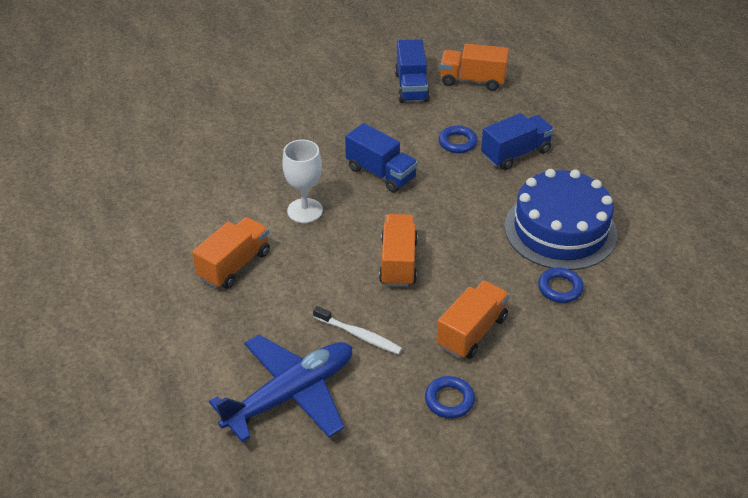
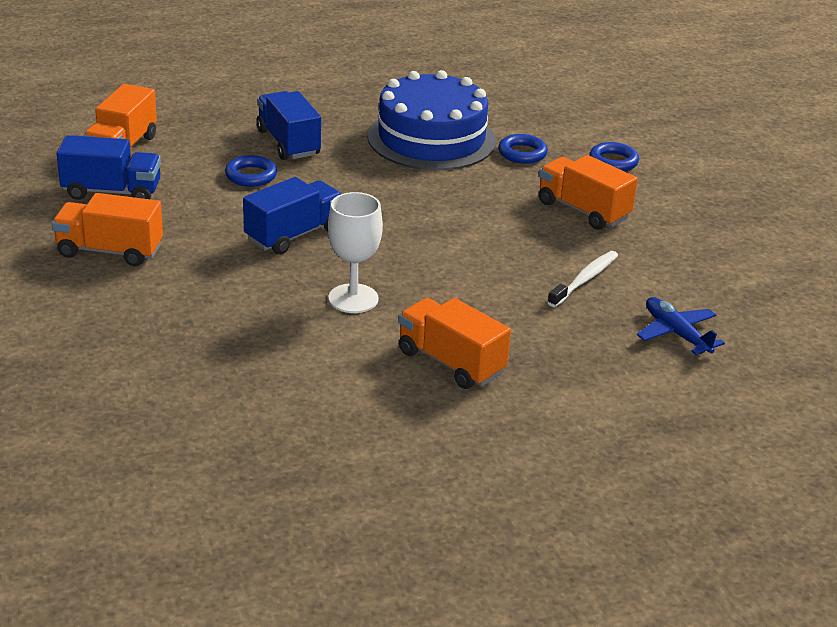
camera: 85 degrees left, 10 degrees down
blue plane [209,335,352,442] -> blue plane [637,297,725,355], size x0.53
orange truck [379,214,418,287] -> orange truck moved to [52,193,163,266]
blue ring [425,376,475,419] -> blue ring moved to [589,142,639,171]

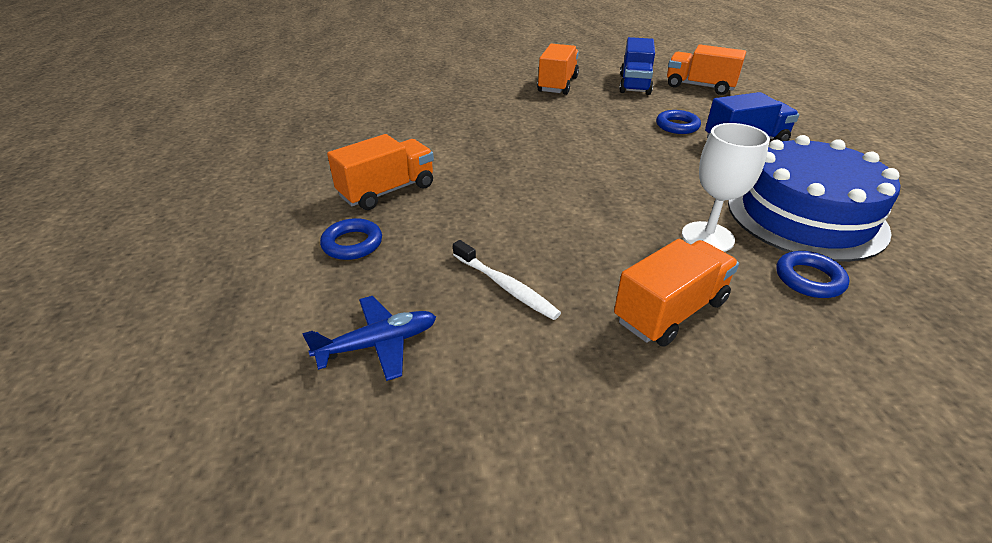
camera: 100 degrees right, 5 degrees up
blue truck [243,177,341,255] -> none
white goblet [328,192,383,313] -> white goblet moved to [682,123,770,252]
blue ring [589,142,639,171] -> blue ring moved to [320,218,382,260]

